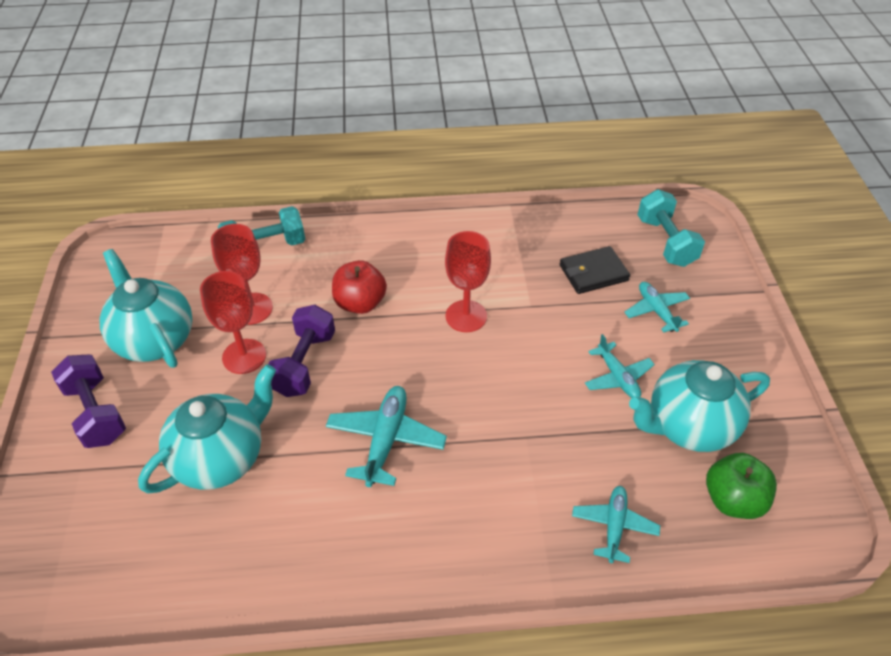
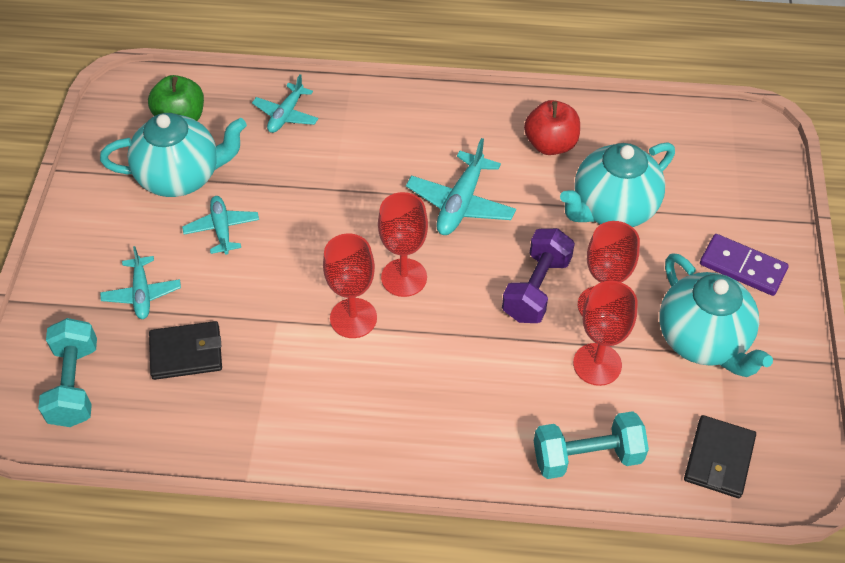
camera: 170 degrees left, 5 degrees up
purple dumbbell [51,355,126,448] -> purple domino [700,234,789,296]
red apple [332,260,387,314] -> red apple moved to [524,100,580,155]
none -> red goblet [378,192,428,297]
none -> black wallet [684,415,756,498]

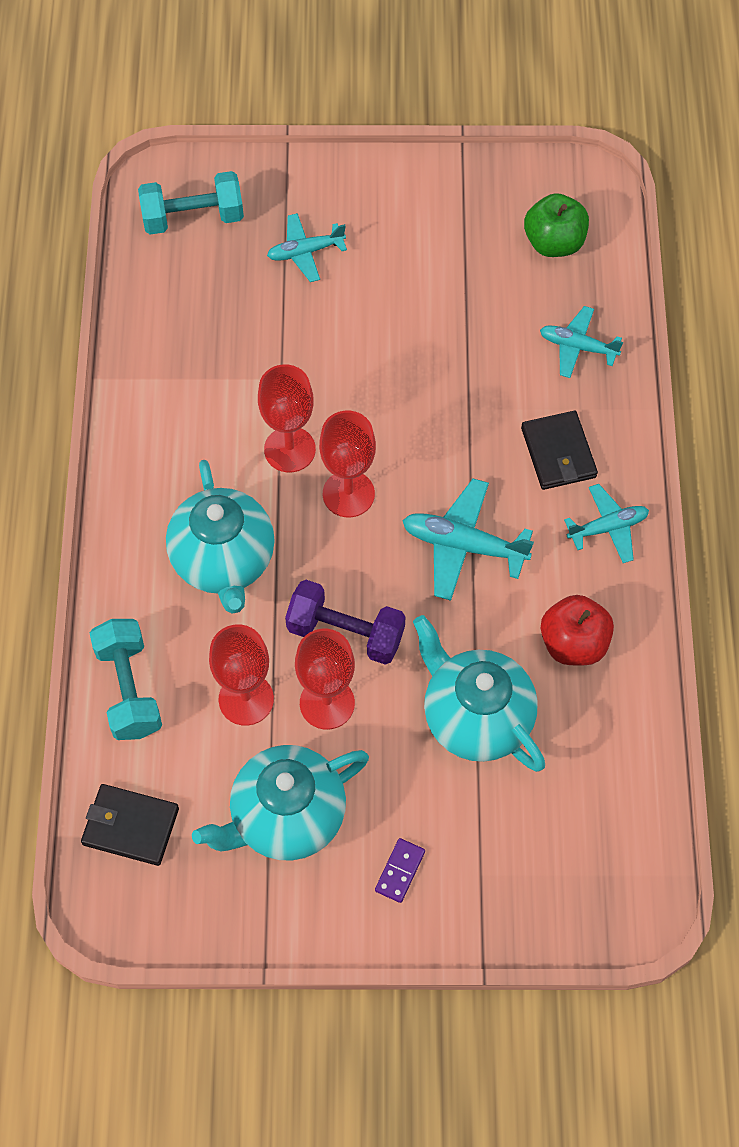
camera: 85 degrees right, 10 degrees up
turquoise teapot [100,113,247,197] -> turquoise teapot moved to [166,460,275,614]
black wallet [149,321,222,380] -> black wallet moved to [521,411,598,490]
turquoise plane [182,196,259,255] -> turquoise plane moved to [564,484,649,563]
purple domino [700,234,789,296] -> purple domino [375,838,425,903], size x0.59

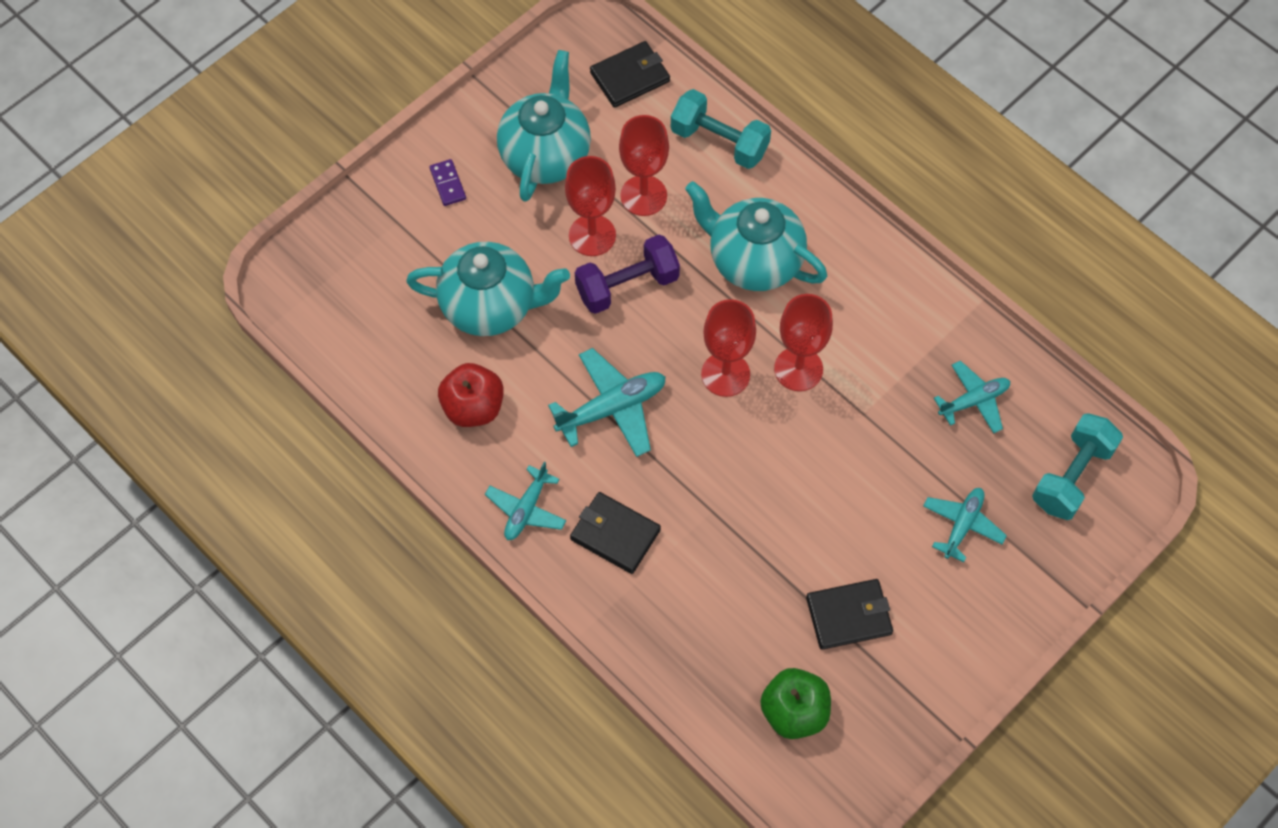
camera: 135 degrees right, 0 degrees up
turquoise plane [540,306,623,378] -> turquoise plane moved to [934,361,1010,433]
none -> black wallet [806,579,893,650]

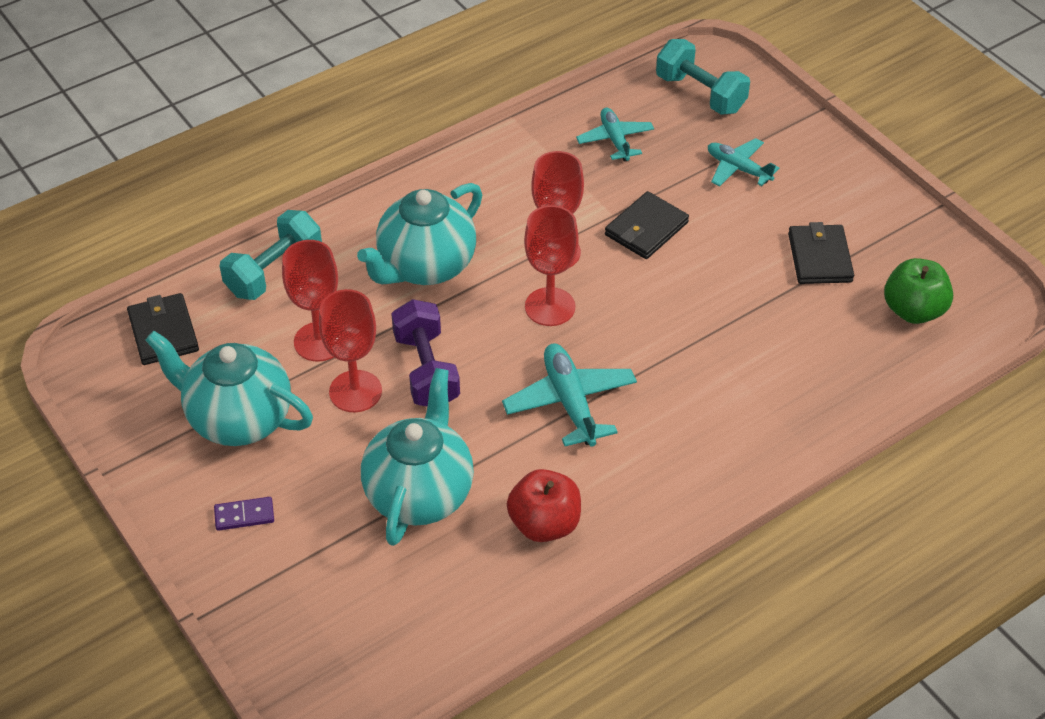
camera: 80 degrees left, 15 degrees down
turquoise plane [485,462,566,540] -> none
black wallet [570,492,661,574] -> black wallet moved to [605,191,689,259]

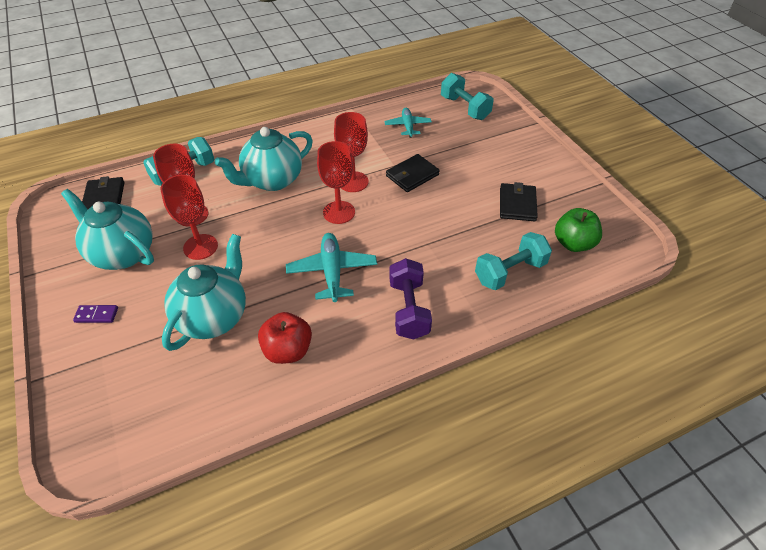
camera: 10 degrees right, 0 degrees up
purple dumbbell [391,299,460,406] -> purple dumbbell moved to [389,258,432,340]
turquoise plane [708,138,779,186] -> none
none -> turquoise dumbbell [475,232,552,290]

